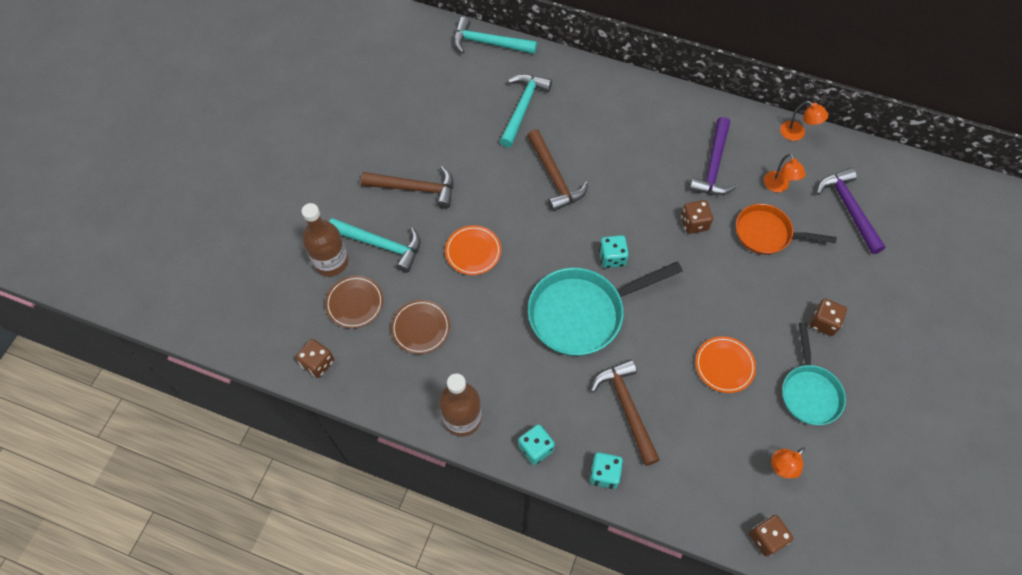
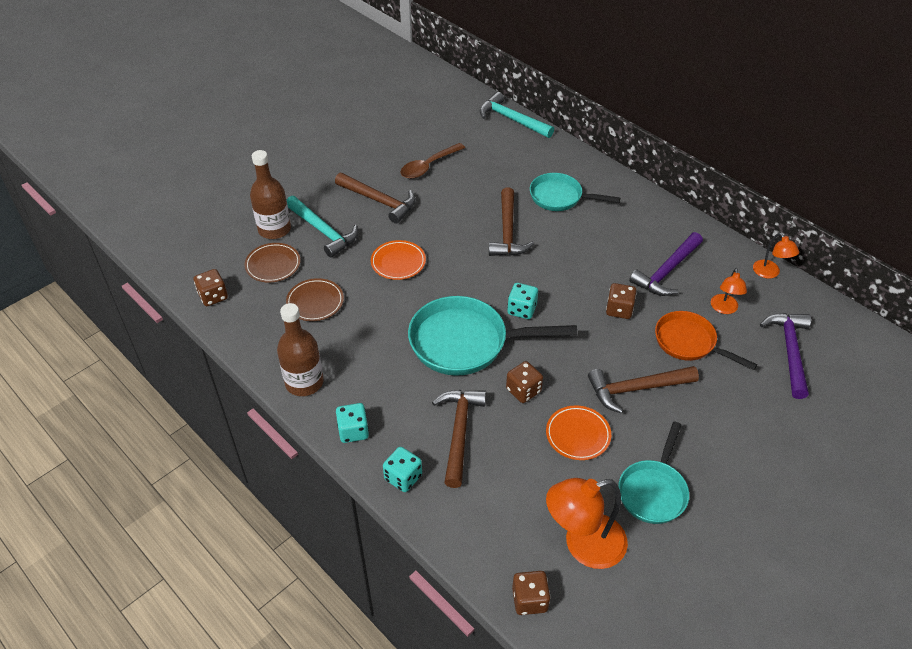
camera: 25 degrees right, 15 degrees down
turquoise hammer [500,74,552,147] -> none
orange lamp [771,447,805,479] -> orange lamp [546,478,628,569], size x1.82
brown dice [810,299,847,336] -> brown dice moved to [506,361,543,403]
none -> brown spoon [400,143,465,179]
none -> turquoise pan [530,173,620,211]
none -> brown hammer [588,366,699,414]

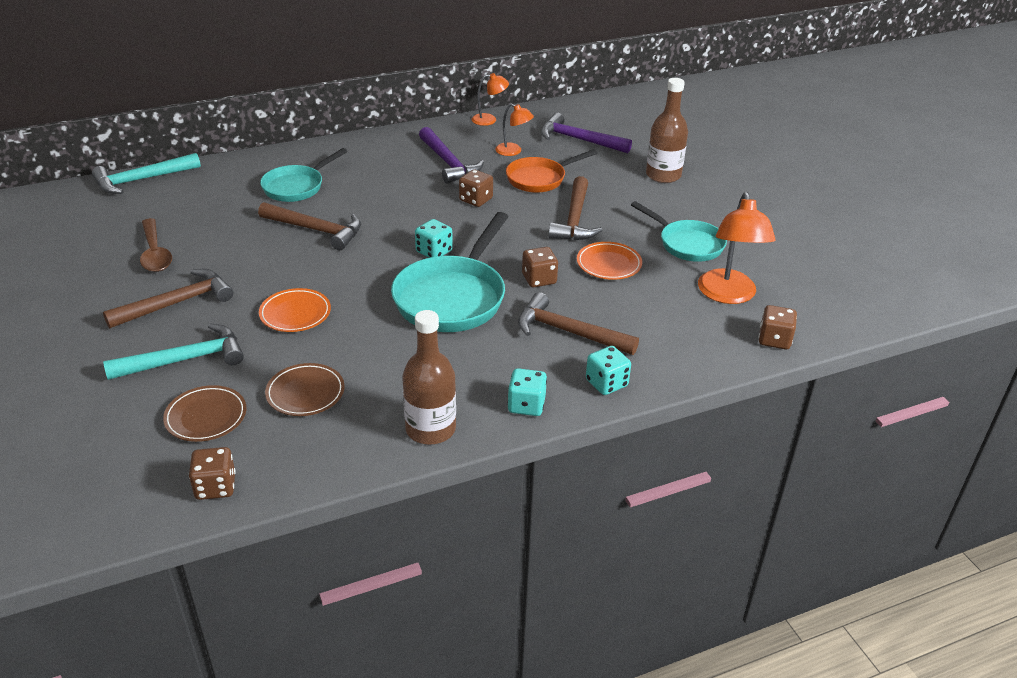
camera: 70 degrees left, 10 degrees down
brown bottle [250,150,291,239] -> brown bottle moved to [646,78,688,183]

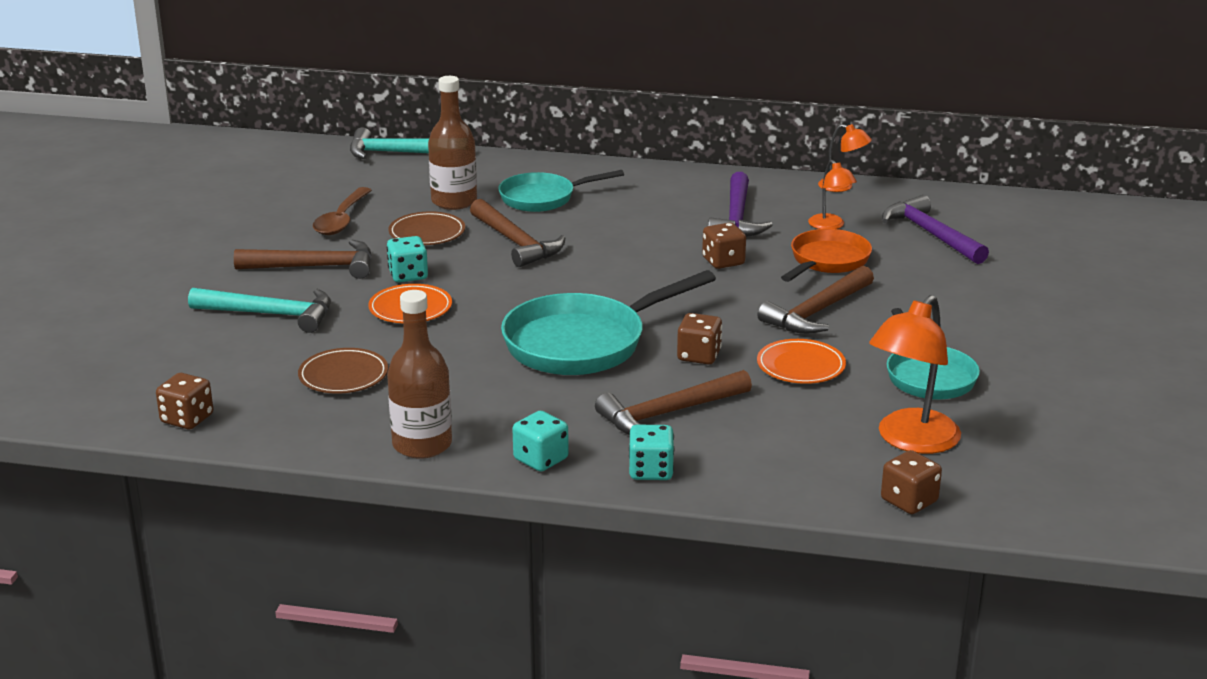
camera: 35 degrees right, 10 degrees down
brown plate [163,385,246,442] -> brown plate moved to [389,211,465,245]
turquoise dice [415,219,453,258] -> turquoise dice moved to [387,236,428,282]
orange pan [506,149,597,193] -> orange pan turned 120 degrees clockwise [781,229,872,282]
brown hammer [518,292,639,355] -> brown hammer turned 90 degrees counterclockwise [595,370,752,435]
brown bottle [646,78,688,183] -> brown bottle moved to [428,76,477,210]

